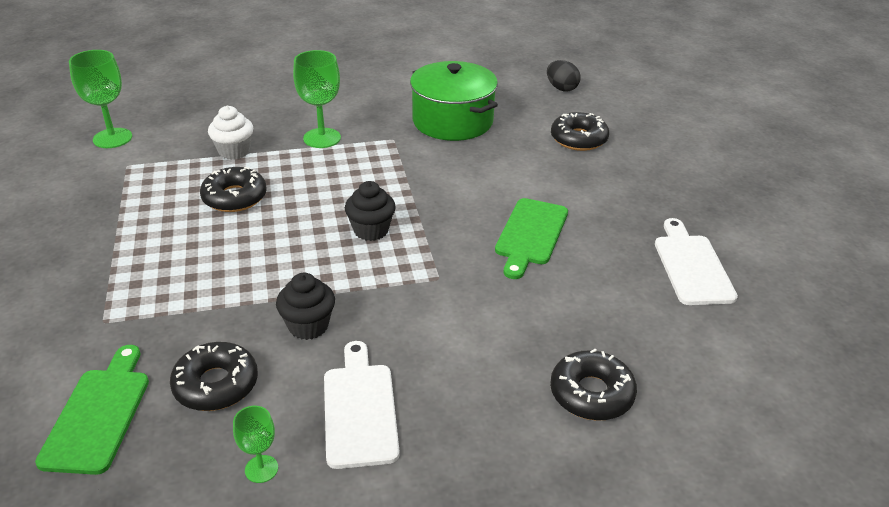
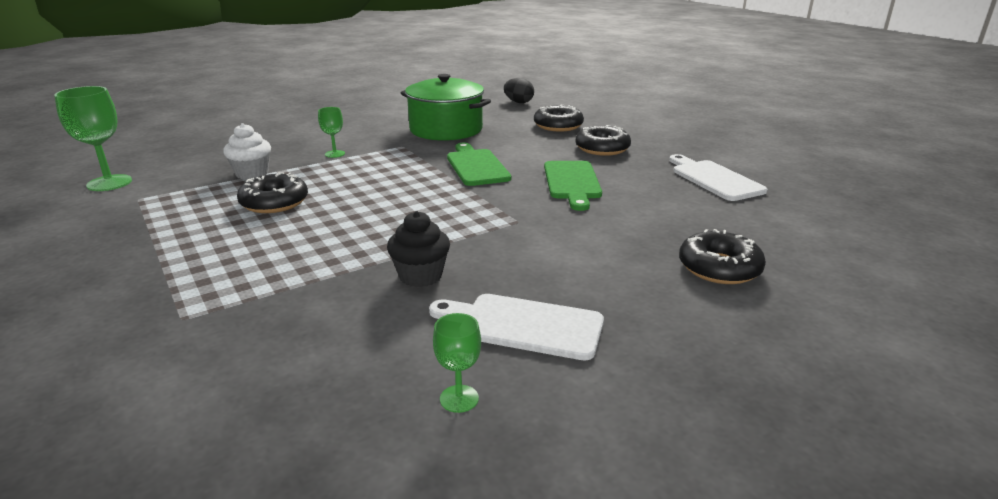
camera: 20 degrees left, 10 degrees down
green cutting board [35,345,149,475] -> green cutting board moved to [447,143,511,186]
black donut [170,342,258,411] -> black donut moved to [575,125,631,156]
green goblet [293,50,341,148] -> green goblet [318,107,345,158], size x0.55
white cutting board [324,341,400,469] -> white cutting board turned 45 degrees counterclockwise [429,294,604,360]
black cupcake [345,181,396,241] -> none

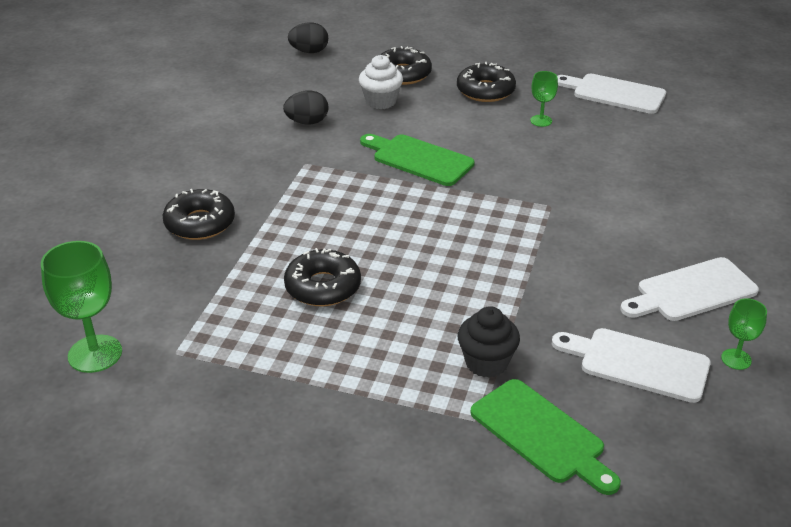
camera: 40 degrees left, 10 degrees up
white cupcake [223,123,271,179] -> white cupcake moved to [359,55,403,109]
green goblet [318,107,345,158] -> green goblet moved to [530,71,558,127]
black cupcake [387,211,450,287] -> black cupcake moved to [458,306,520,378]
green pot [401,74,491,141] -> black egg [283,90,328,125]
green cutting board [544,161,602,211] -> green cutting board moved to [470,379,621,495]
black donut [679,229,766,284] -> black donut moved to [163,189,235,240]
none -> white cutting board [552,328,711,403]

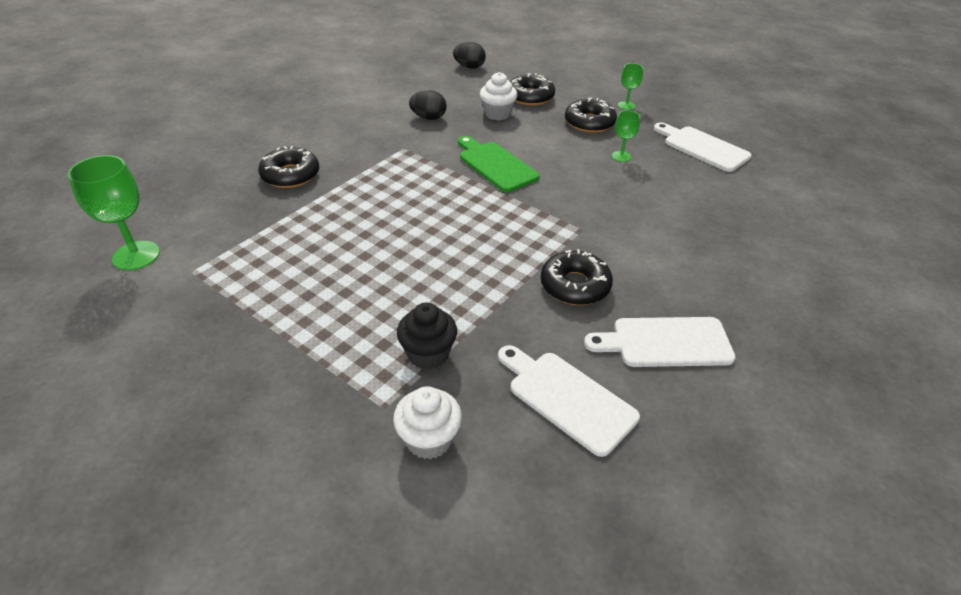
camera: 20 degrees right, 5 degrees up
black donut [284,248,361,306] -> black donut moved to [540,249,613,305]
green cutting board [470,379,621,495] -> white cupcake [393,386,462,459]
green goblet [721,298,767,370] -> green goblet moved to [618,63,643,110]

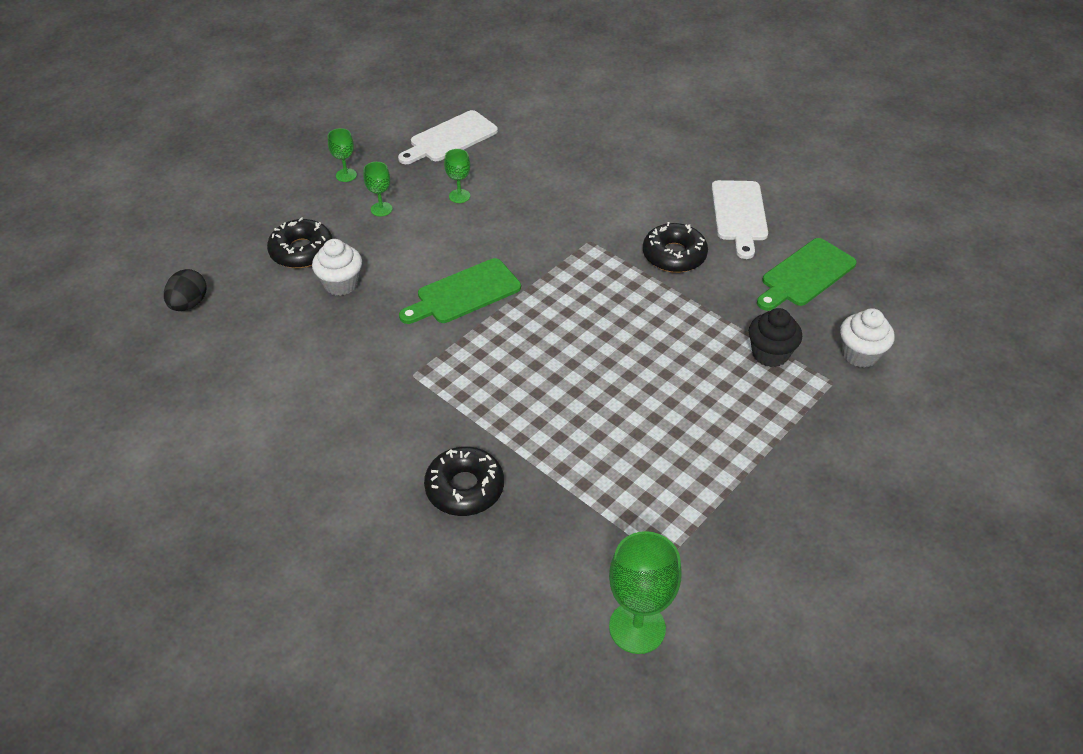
camera: 85 degrees left, 5 degrees up
black egg [409,90,447,120] -> none
white cutting board [498,345,640,457] -> green cutting board [757,238,857,311]
black donut [565,98,617,133] -> green goblet [363,162,393,216]

